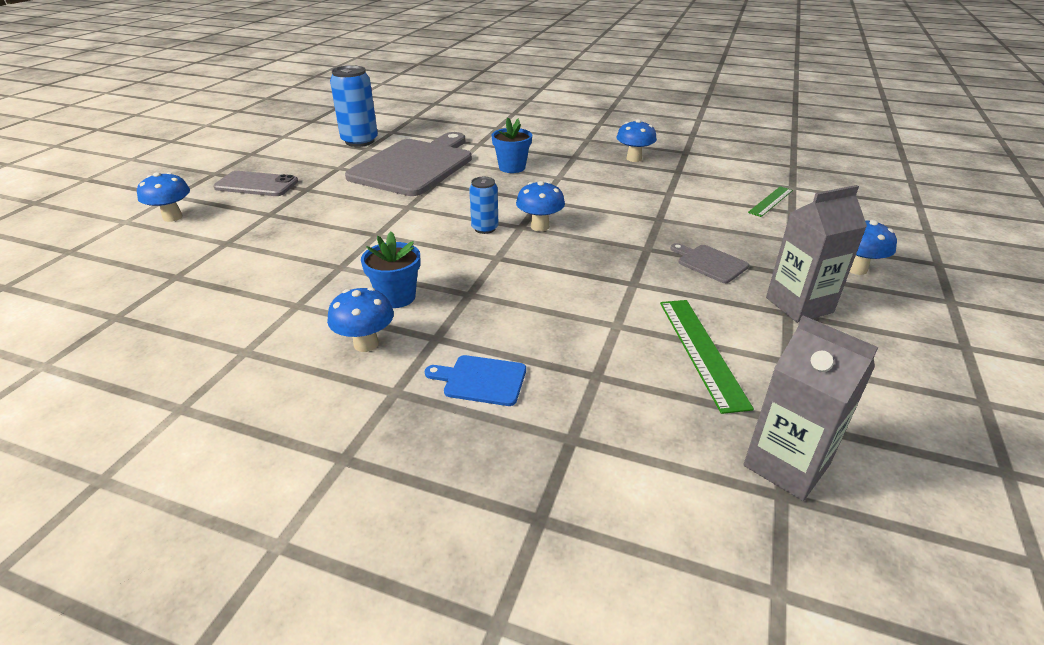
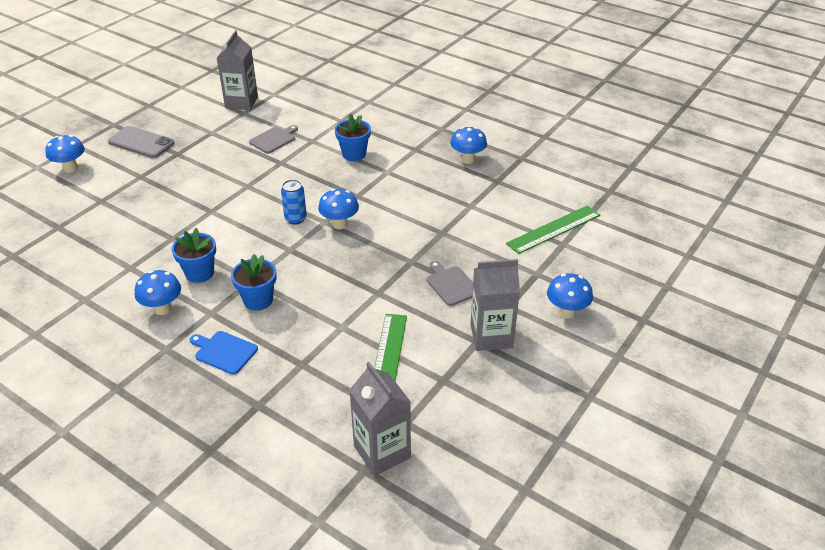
camera: 15 degrees right, 5 degrees up
blue can [330,65,378,147] -> grey carton [217,30,258,110]
grey cutting board [345,132,472,196] -> grey cutting board [249,125,298,154], size x0.41
green ruler [748,186,793,217] -> green ruler [506,205,600,254], size x1.55
none -> blue flower pot [231,254,277,311]

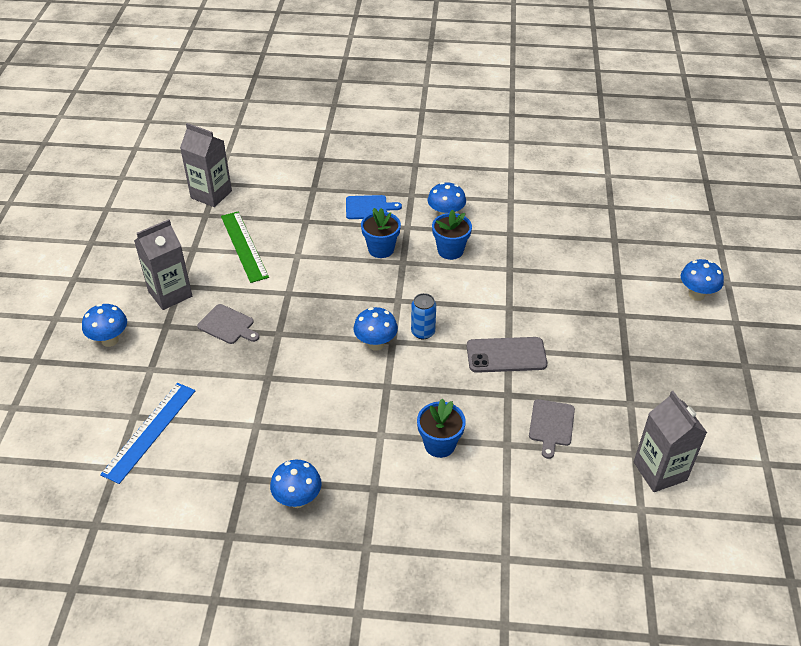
camera: 150 degrees right, 5 degrees up
grey phone [108,126,174,158] -> grey phone moved to [467,337,547,373]
green ruler [506,205,600,254] -> blue ruler [100,383,196,484]

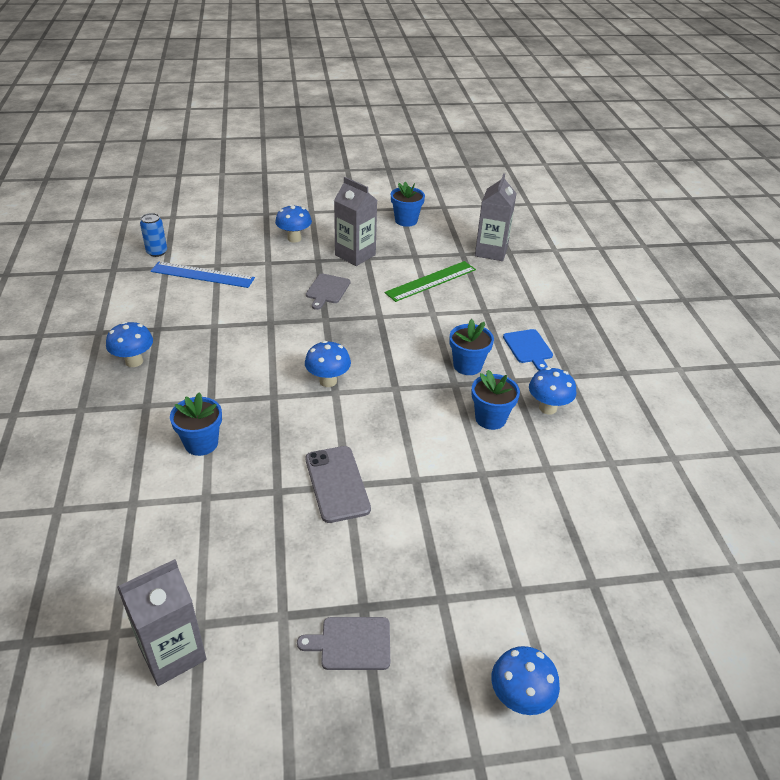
camera: 75 degrees right, 5 degrees down
blue can [411,293,436,339] -> blue can moved to [140,213,167,257]
grey cutting board [529,399,575,459] -> grey cutting board moved to [297,617,390,670]
none -> blue flower pot [391,182,425,227]

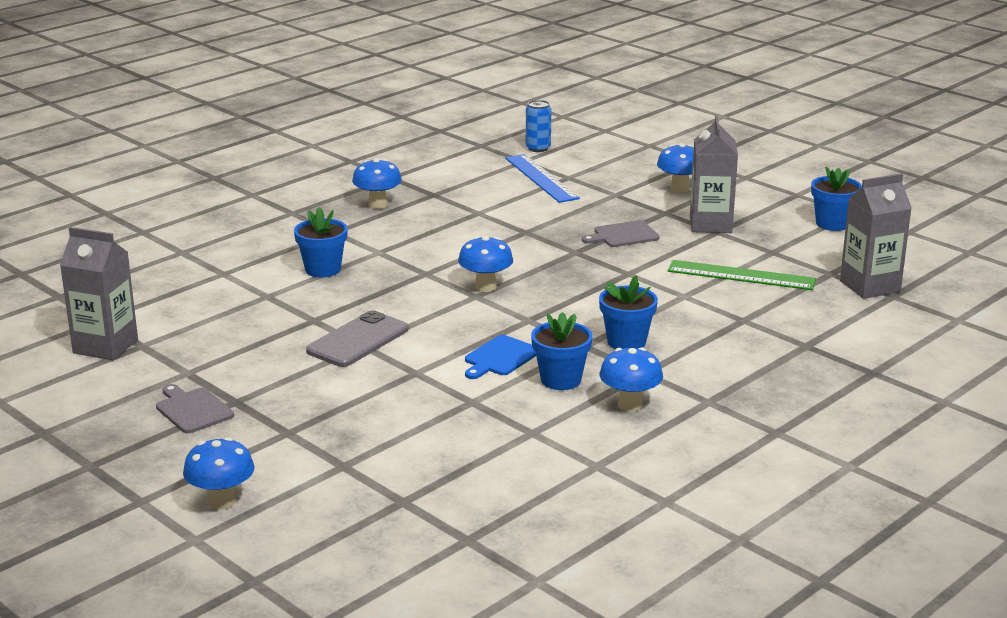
camera: 55 degrees right, 15 degrees down
blue cutting board [503,329,553,371] -> blue cutting board moved to [465,335,536,379]

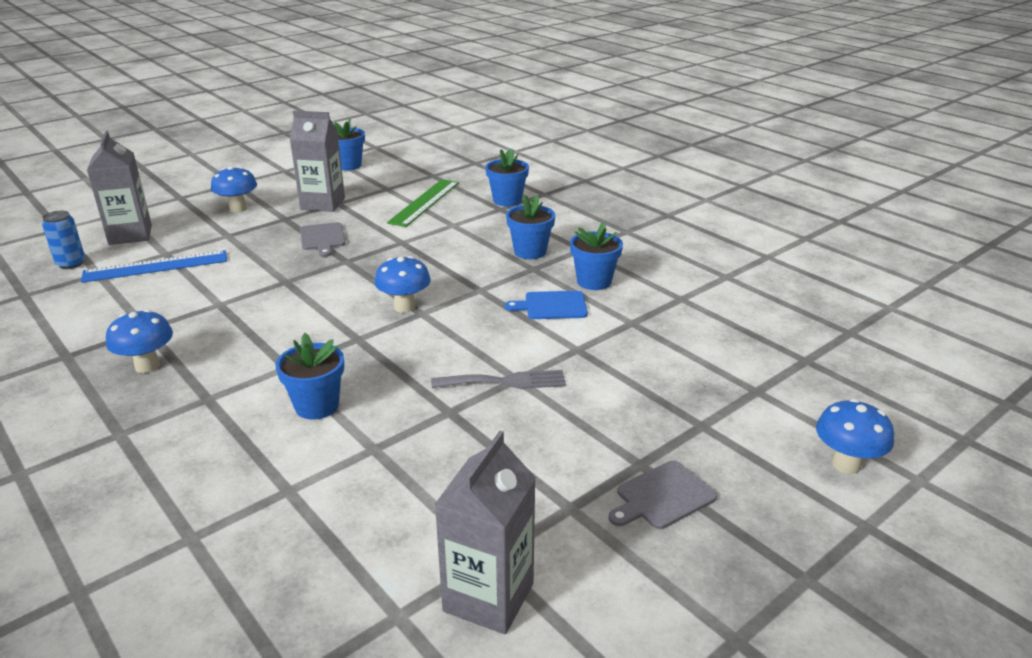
camera: 85 degrees left, 5 degrees up
grey phone [306,310,409,367] -> grey fork [431,370,566,389]
blue cutting board [465,335,536,379] -> blue cutting board turned 135 degrees clockwise [505,291,588,319]
blue mushroom [599,347,663,411] -> none
grey carton [840,173,912,299] -> grey carton moved to [87,131,152,245]
none -> blue flower pot [486,149,529,206]

